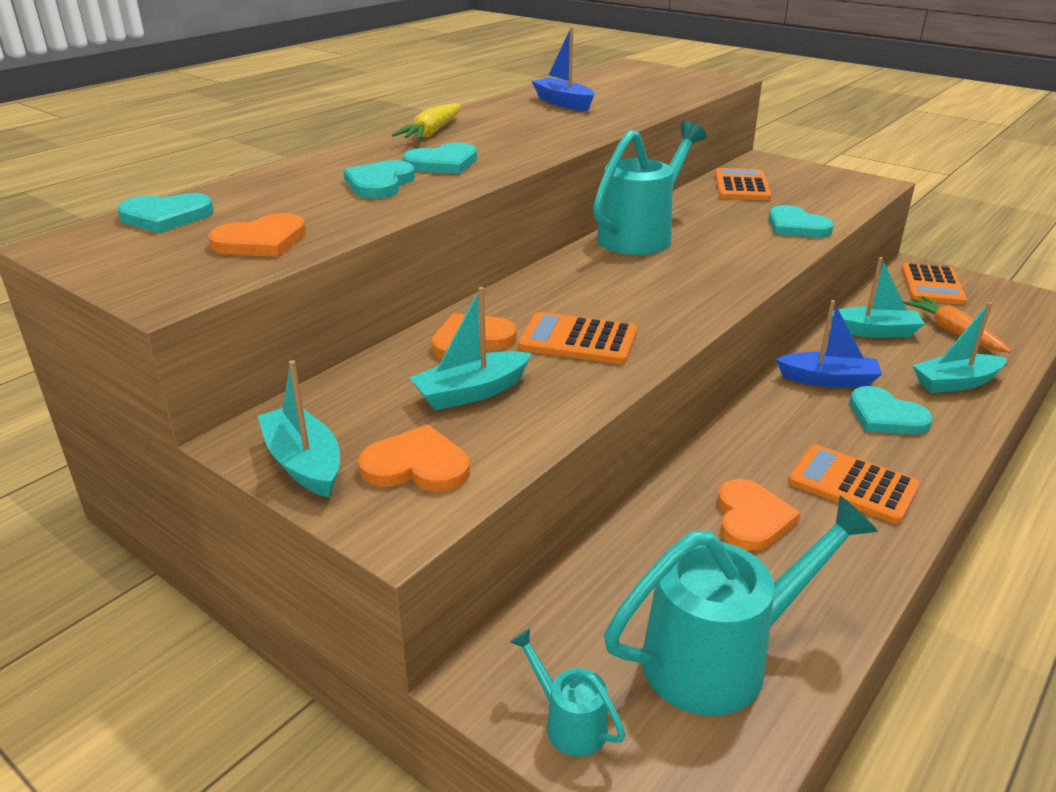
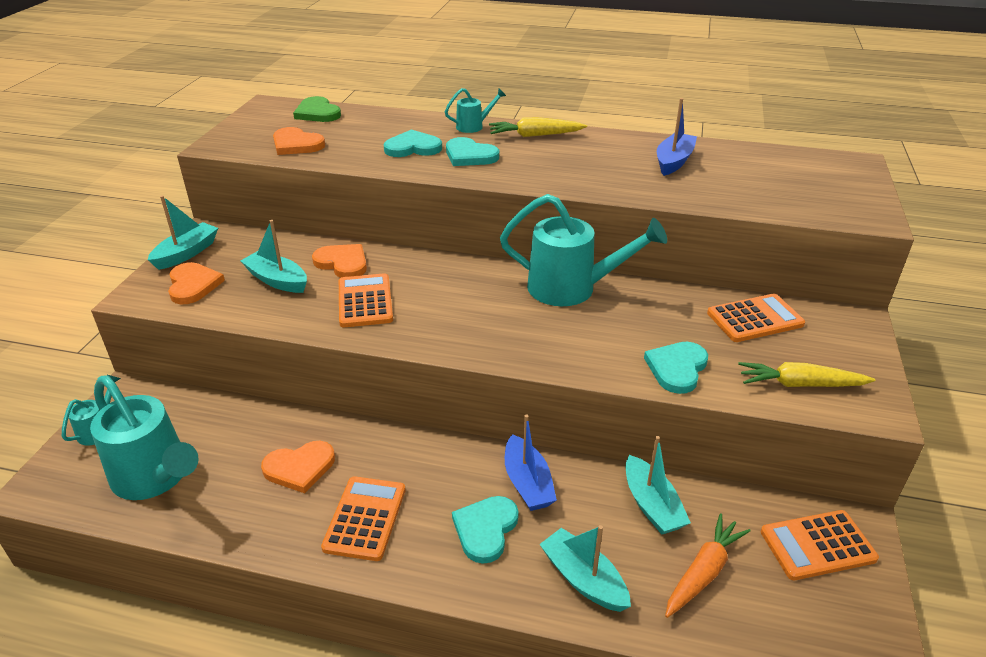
camera: 65 degrees right, 5 degrees up
turquoise heart [117,193,214,233] -> green heart [293,96,341,122]
none -> turquoise watering can [445,88,506,133]
none -> yellow carrot [738,362,875,387]

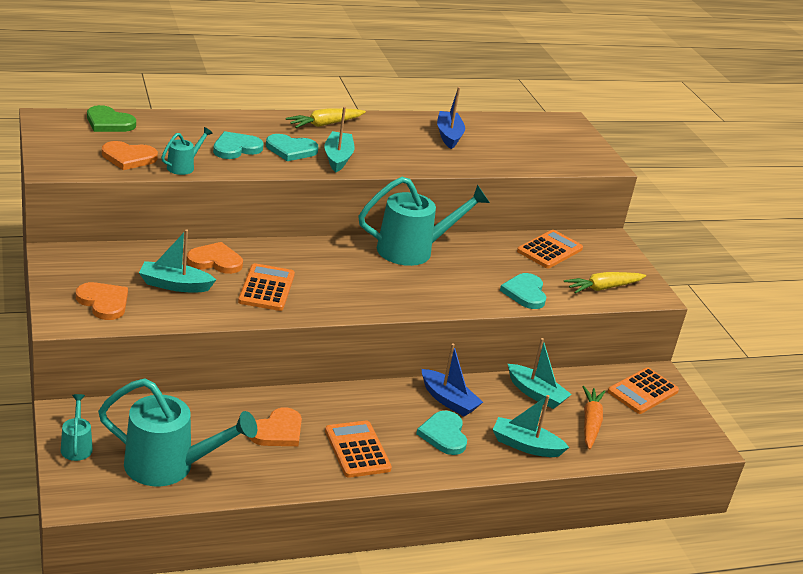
camera: 35 degrees left, 5 degrees down
turquoise boat [148,195,218,270] -> turquoise boat moved to [324,107,355,172]
orange calculator [339,273,393,327] -> orange calculator turned 45 degrees clockwise [238,263,295,311]
turquoise watering can [445,88,506,133] -> turquoise watering can moved to [161,127,213,175]

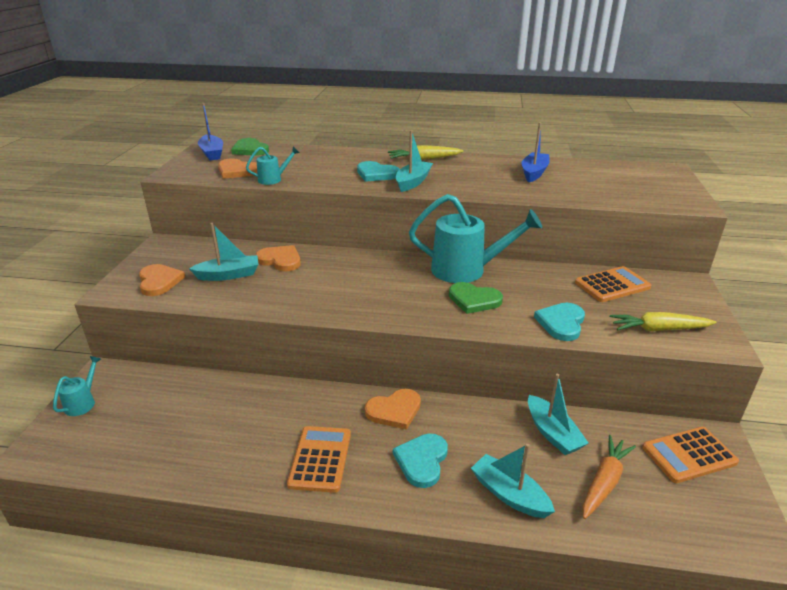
camera: 30 degrees right, 0 degrees up
turquoise watering can [98,378,257,486] -> none
turquoise boat [139,229,216,292] -> turquoise boat turned 135 degrees clockwise [189,223,259,281]
turquoise heart [213,131,263,159] -> none
orange calculator [238,263,295,311] -> none
orange heart [249,407,302,446] -> orange heart moved to [365,389,421,430]
blue boat [422,343,483,416] -> blue boat moved to [198,103,223,160]
none -> green heart [449,282,503,314]

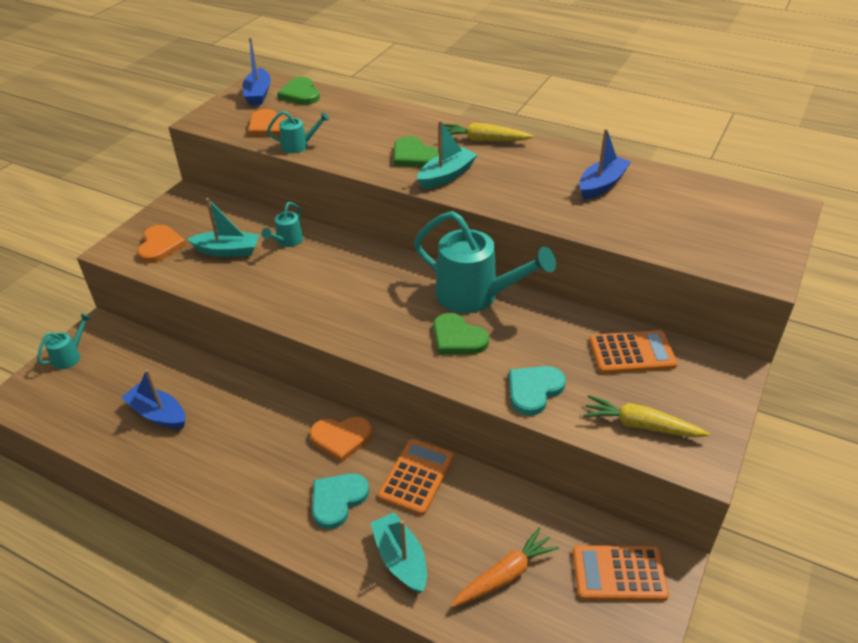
camera: 20 degrees right, 10 degrees up
orange heart [256,245,301,271] -> turquoise watering can [261,202,303,247]
orange calculator [287,426,351,493] -> orange calculator moved to [378,439,454,515]
turquoise heart [357,161,400,182] -> green heart [394,136,439,167]
turquoise boat [528,374,589,455] -> none
none -> blue boat [121,369,185,429]

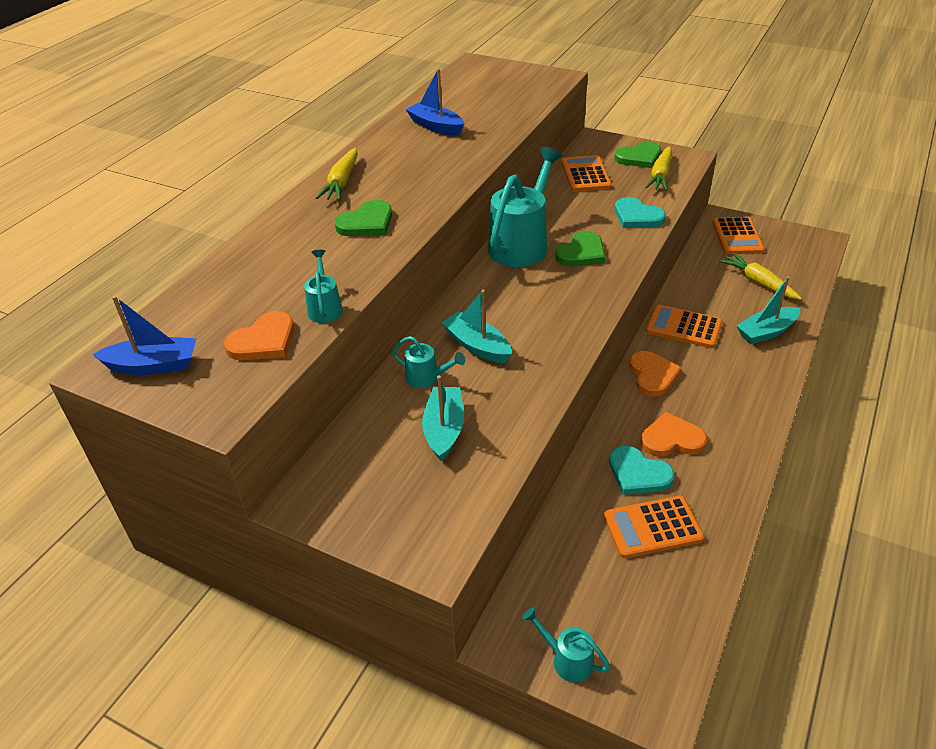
camera: 90 degrees left, 0 degrees up
blue boat [121,369,185,429] -> orange calculator [603,496,704,558]
orange heart [137,225,186,263] -> orange heart moved to [641,412,707,457]
green heart [277,77,320,105] -> green heart moved to [614,142,661,168]
turquoise heart [312,473,369,529] -> turquoise heart moved to [609,446,675,495]
turquoise boat [417,120,477,189] -> turquoise boat moved to [441,290,511,363]
orange carrot [451,527,559,607] -> yellow carrot [719,253,802,300]

